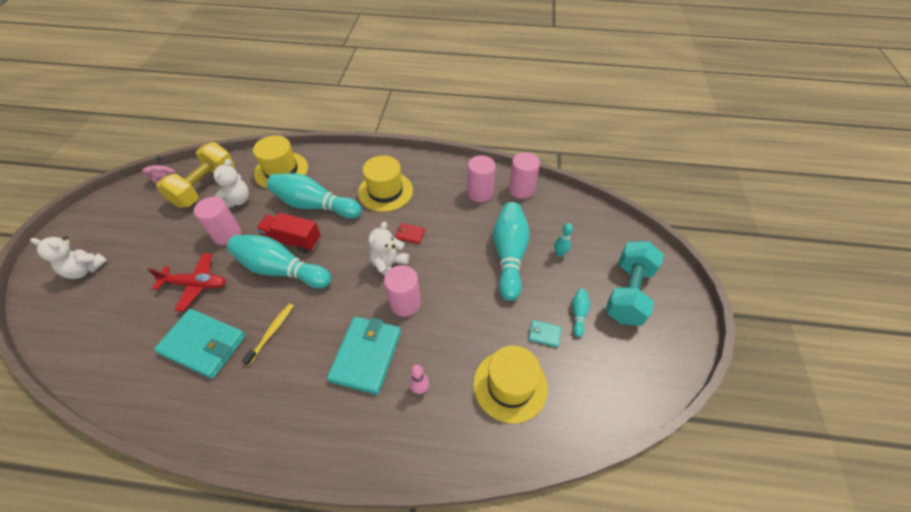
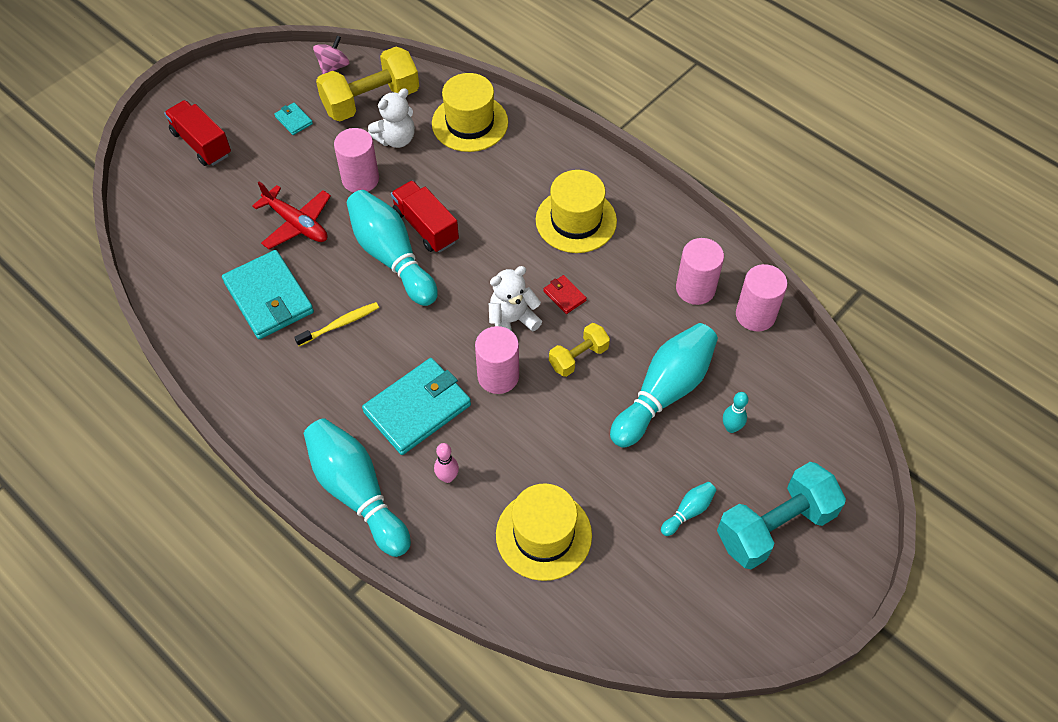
camera: 35 degrees right, 5 degrees up
white teddy bear [30,236,107,279] -> red truck [164,100,231,166]
turquoise bowling pin [267,173,362,219] -> turquoise bowling pin moved to [304,418,411,557]
turquoise wallet [528,320,561,347] -> turquoise wallet moved to [274,103,313,135]
none -> yellow dumbbell [549,323,610,377]

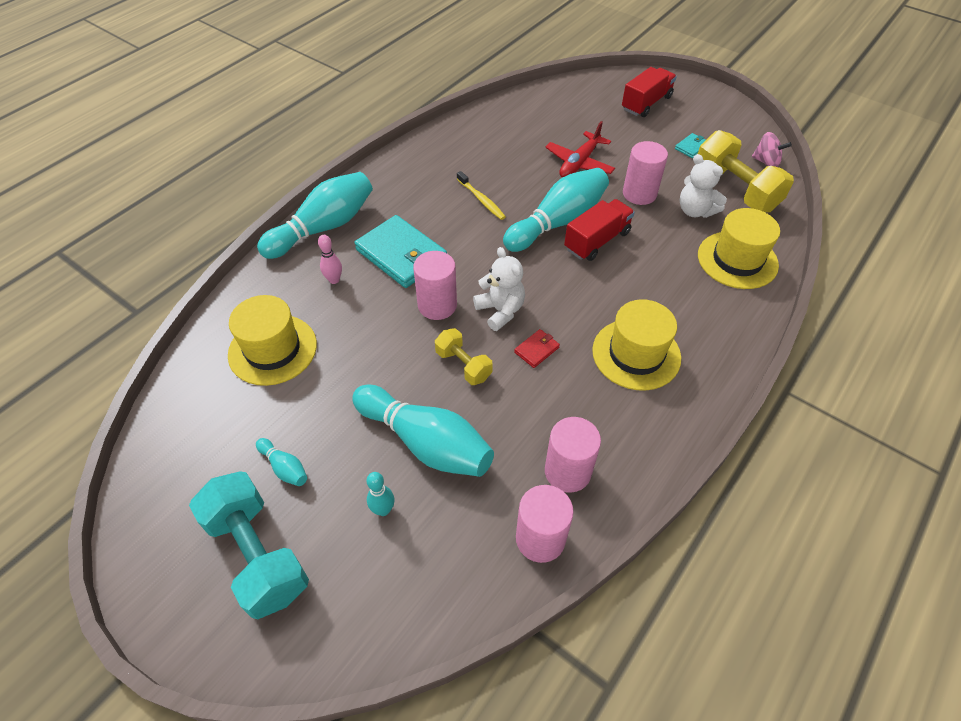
camera: 85 degrees right, 5 degrees down
turquoise wallet [222,250,314,339] -> none

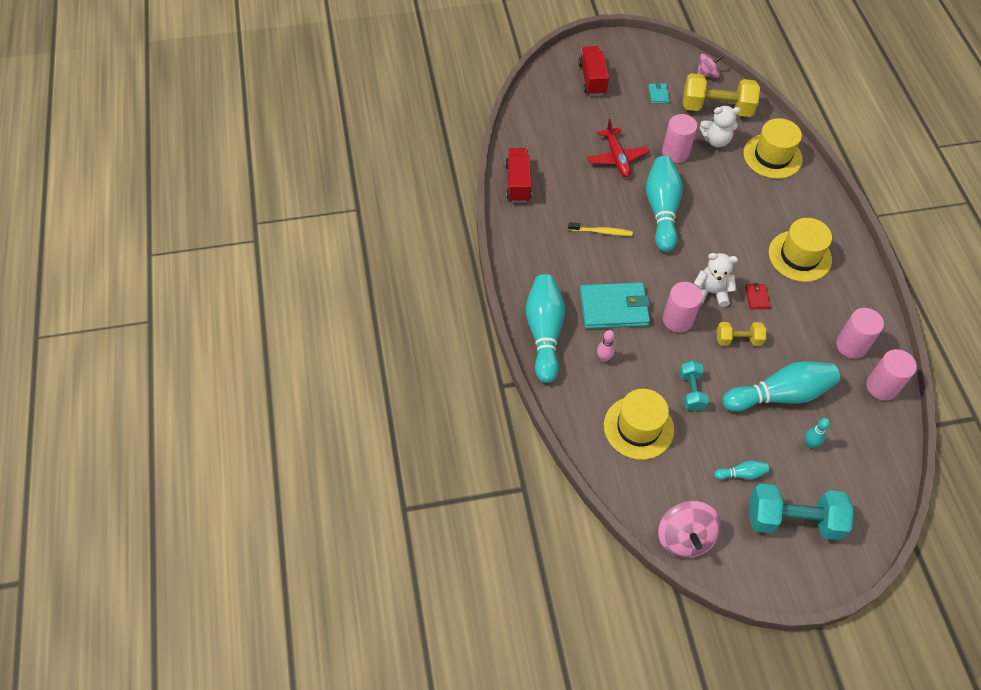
camera: 50 degrees left, 5 degrees up
red truck [564,199,635,261] -> red truck moved to [505,148,532,203]
none -> pink spinning top [658,501,721,558]
none -> turquoise dumbbell [680,361,709,411]

